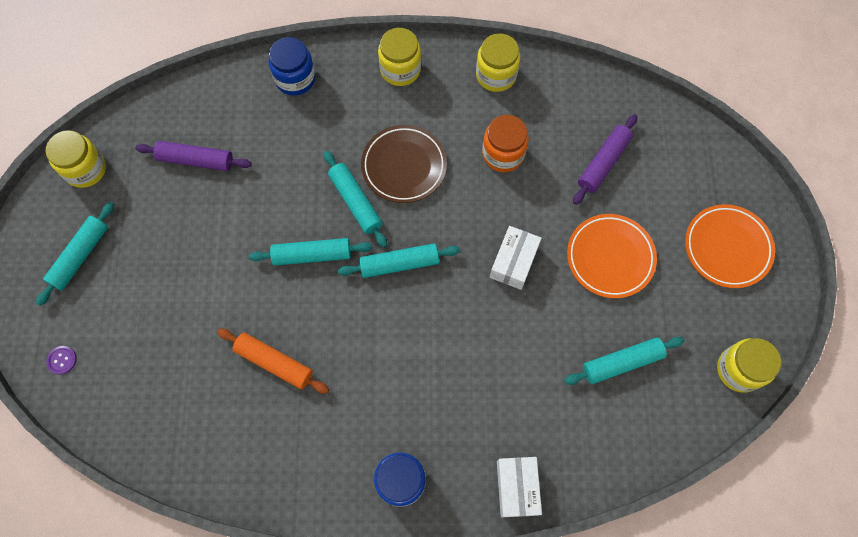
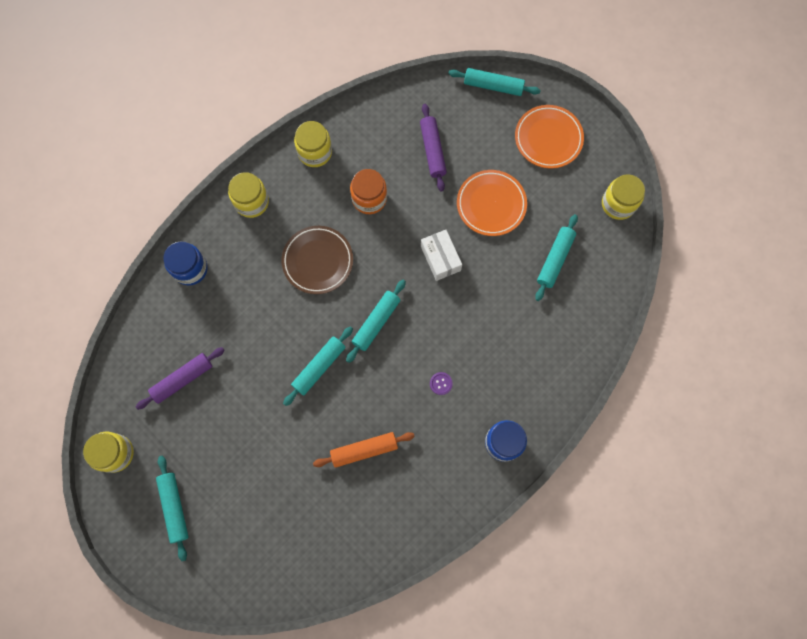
camera: 45 degrees left, 5 degrees up
purple button [46,346,77,375] -> purple button moved to [430,372,453,395]
turquoise rolling pin [324,151,387,248] -> turquoise rolling pin moved to [448,68,541,96]
white box [497,457,542,517] -> none

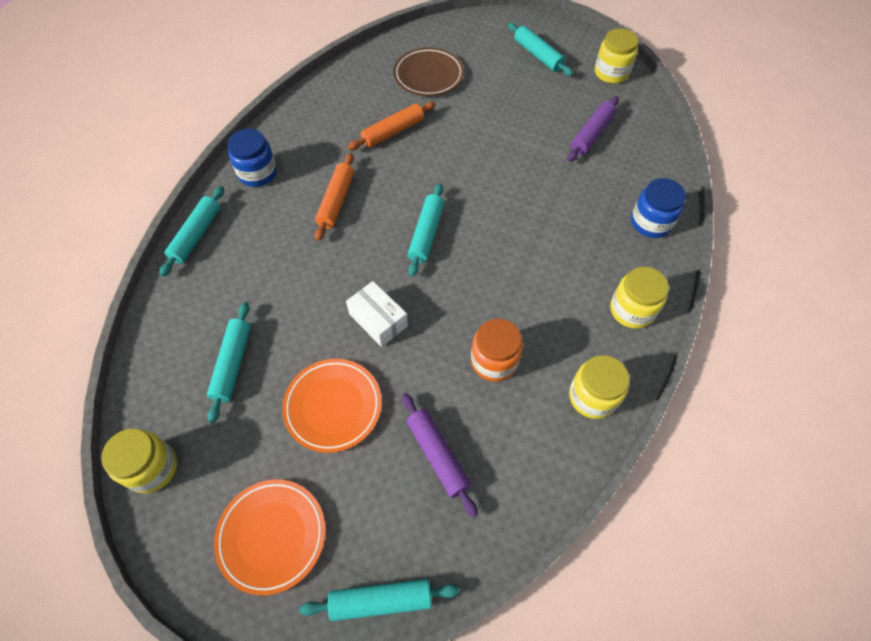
camera: 160 degrees right, 15 degrees down
brown plate [281,226,353,294] -> brown plate moved to [393,47,464,96]
turquoise rolling pin [283,326,353,406] -> turquoise rolling pin moved to [159,186,224,277]
purple button [430,372,453,395] -> orange rolling pin [315,153,354,241]

